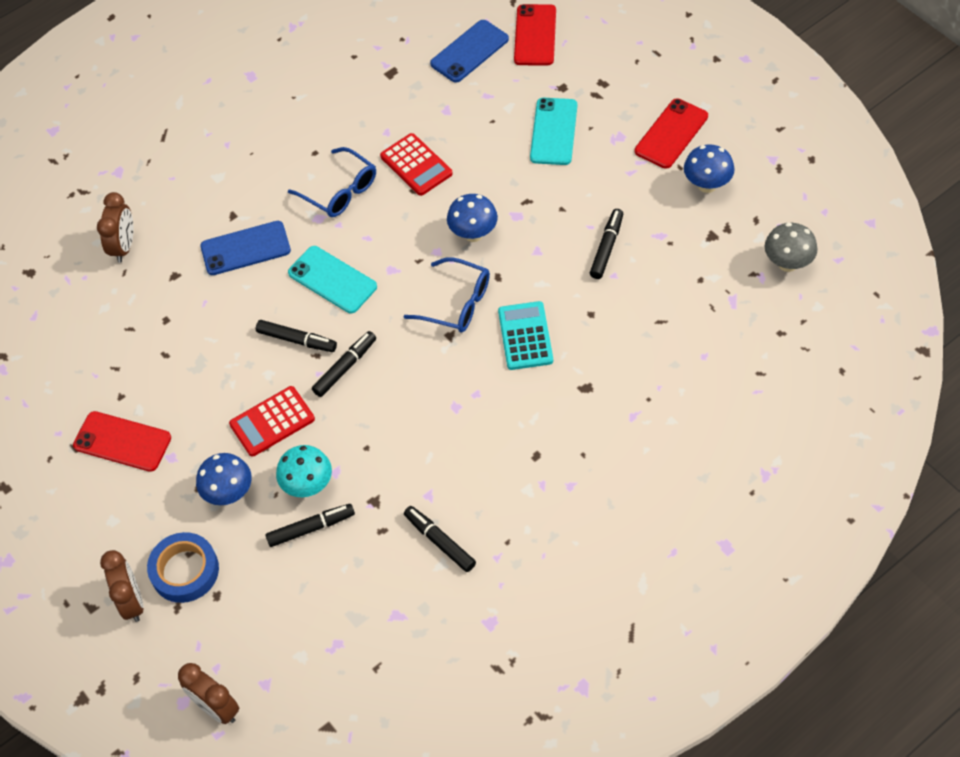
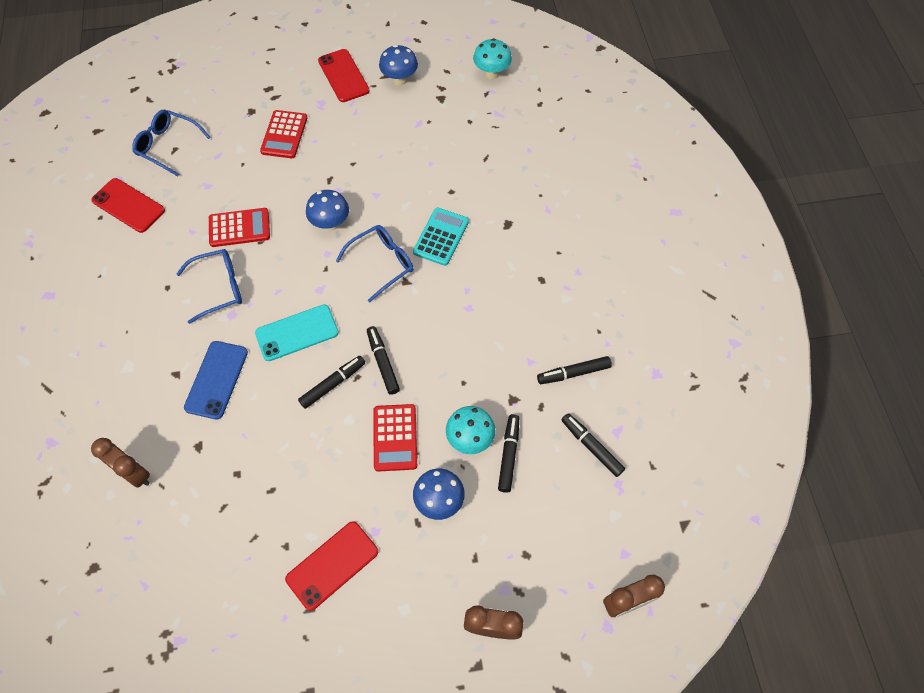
camera: 65 degrees left, 5 degrees up
blue tape [147,532,219,603] -> none
blue phone [430,20,509,83] -> blue glasses [132,110,210,176]
turquoise calculator [498,301,553,370] -> turquoise calculator turned 90 degrees clockwise [413,207,469,266]
red phone [514,4,556,66] -> red phone moved to [91,178,165,233]
turquoise phone [530,98,577,165] -> red calculator [260,110,307,158]
black marker [590,209,623,279] -> black marker moved to [562,413,625,477]
grey mushroom [765,223,818,272] -> turquoise mushroom [473,38,512,79]

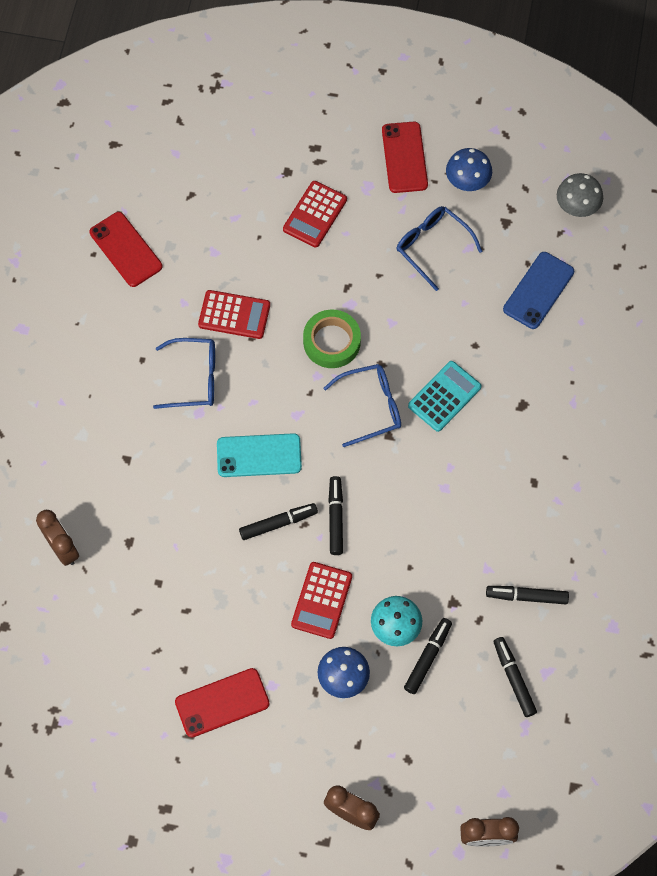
camera: 20 degrees right, 5 degrees up
blue glasses [132,110,210,176] -> blue glasses moved to [396,206,482,291]
blue phone [184,341,248,420] -> blue phone moved to [503,252,574,329]
blue mushroom [306,190,349,231] -> green tape [303,310,361,368]
turquoise mushroom [473,38,512,79] -> grey mushroom [557,173,603,217]

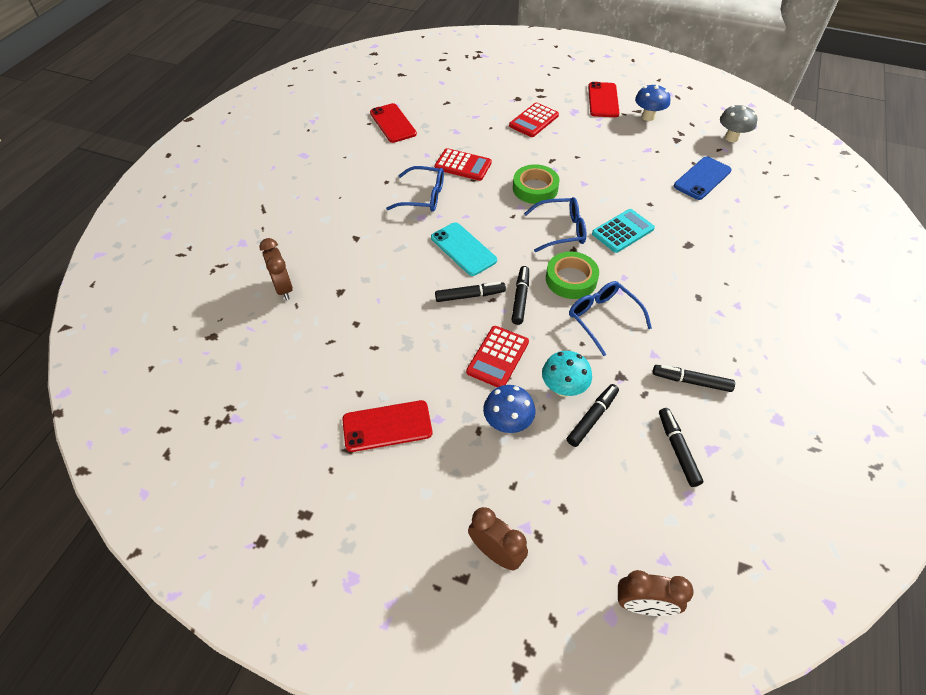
camera: 10 degrees right, 15 degrees down
turquoise phone [217,433,302,477] -> turquoise phone turned 45 degrees clockwise [431,222,497,276]
blue glasses [396,206,482,291] -> blue glasses moved to [569,281,652,356]
none -> green tape [546,252,599,299]

